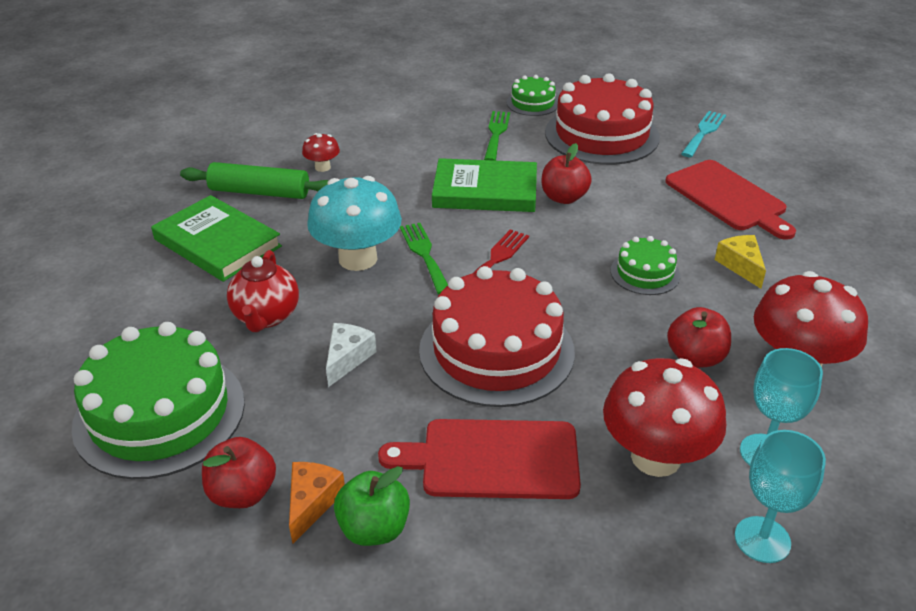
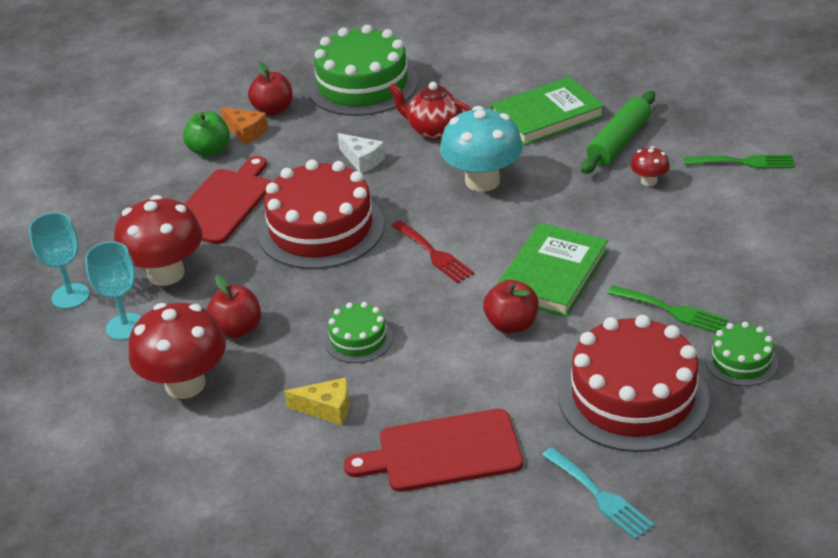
camera: 115 degrees right, 0 degrees up
green fork [400,223,448,294] -> green fork moved to [684,155,795,168]

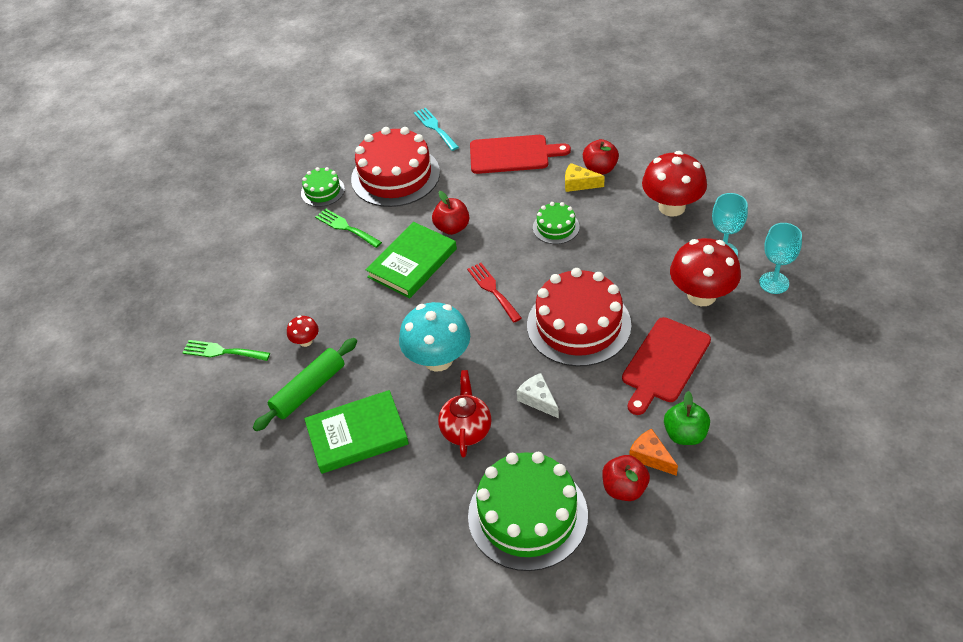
camera: 170 degrees left, 10 degrees up
red apple [206,275,261,338] -> red apple moved to [583,139,619,174]
red teapot [388,82,472,140] -> red teapot turned 120 degrees counterclockwise [438,370,492,458]

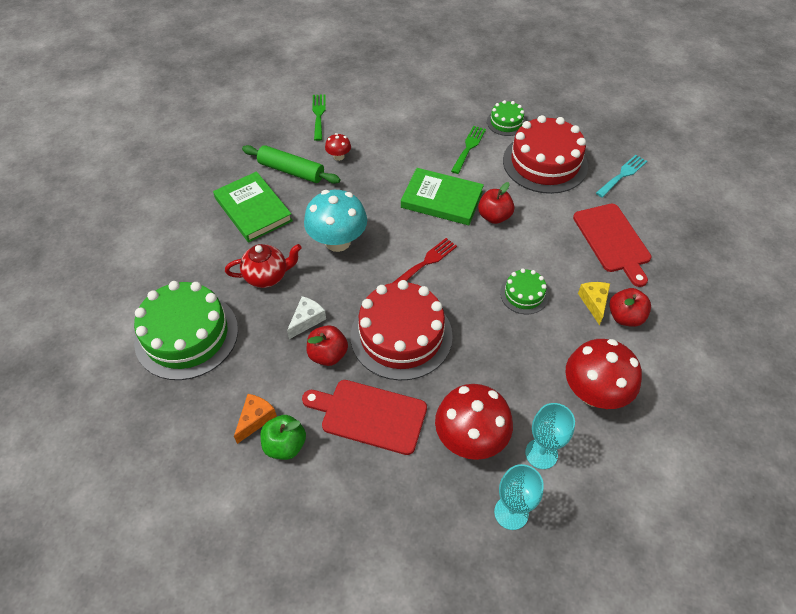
camera: 70 degrees right, 5 degrees up
red apple [602,455,650,501] -> red apple moved to [306,325,348,366]

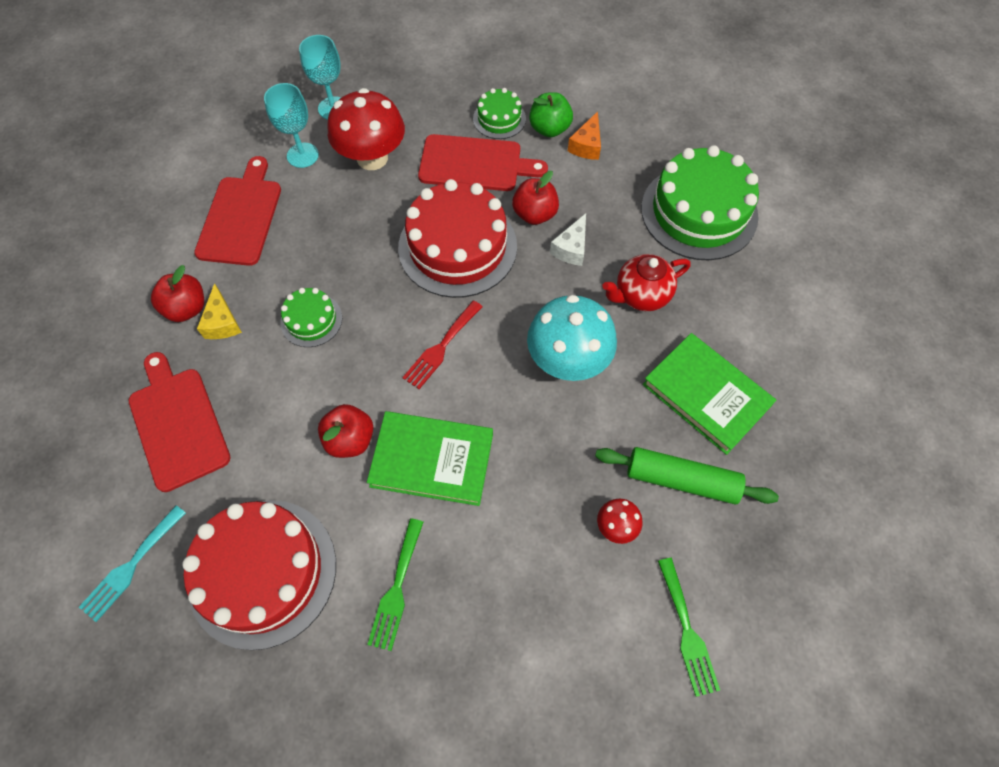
camera: 170 degrees right, 10 degrees up
green cake [487,100,526,136] -> green cake moved to [473,88,526,139]
red mushroom [565,339,642,409] -> red cutting board [194,156,281,266]

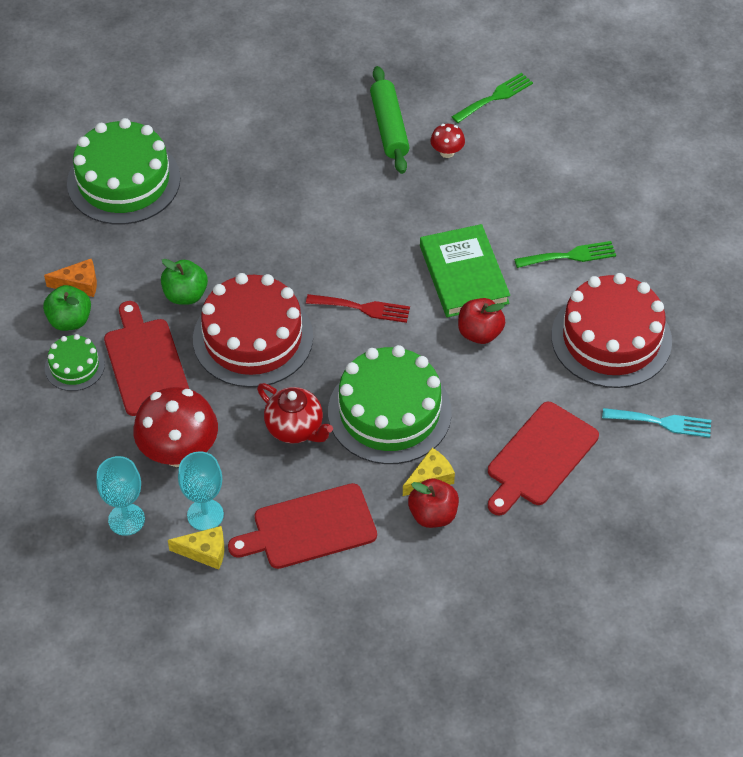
camera: 115 degrees left, 10 degrees down
green cake [280,288,342,347] -> green cake [328,345,452,464], size x2.04
red apple [512,171,559,225] -> green apple [161,259,208,305]
turquoise mushroom [527,295,617,381] -> none
white cheese [550,213,586,266] -> none
red teapot [602,254,690,311] -> red teapot moved to [257,383,333,443]
green book [643,333,776,455] -> none
none -> yellow cheese [168,526,224,570]

